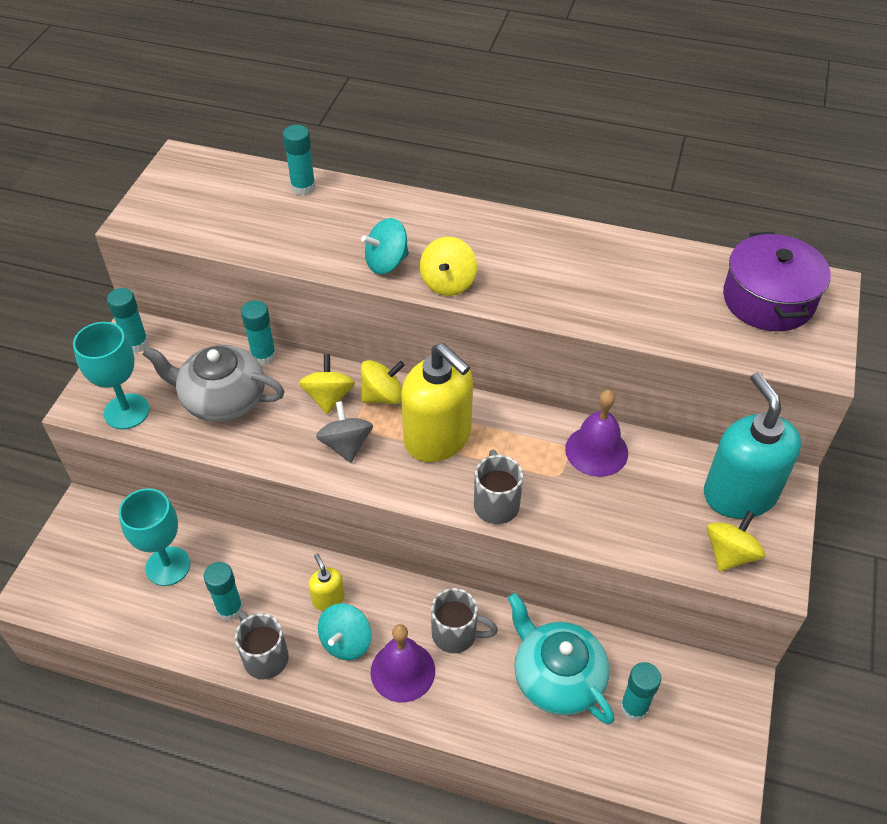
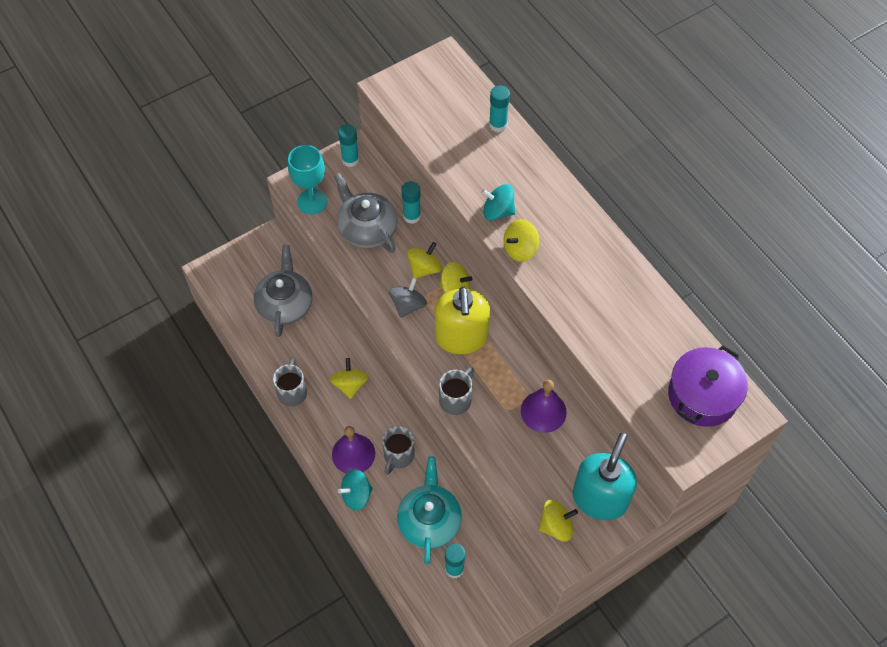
camera: 40 degrees right, 10 degrees up
turquoise goblet [119,488,190,586] -> grey teapot [254,245,312,337]
turquoise glue stick [204,562,243,621] -> none
yellow soap dispenser [308,554,345,611] -> yellow spinning top [330,358,368,399]
turquoise spinning top [318,603,371,661] -> turquoise spinning top moved to [338,469,373,510]
grey mug [431,588,498,653] -> grey mug turned 60 degrees clockwise [382,426,415,475]

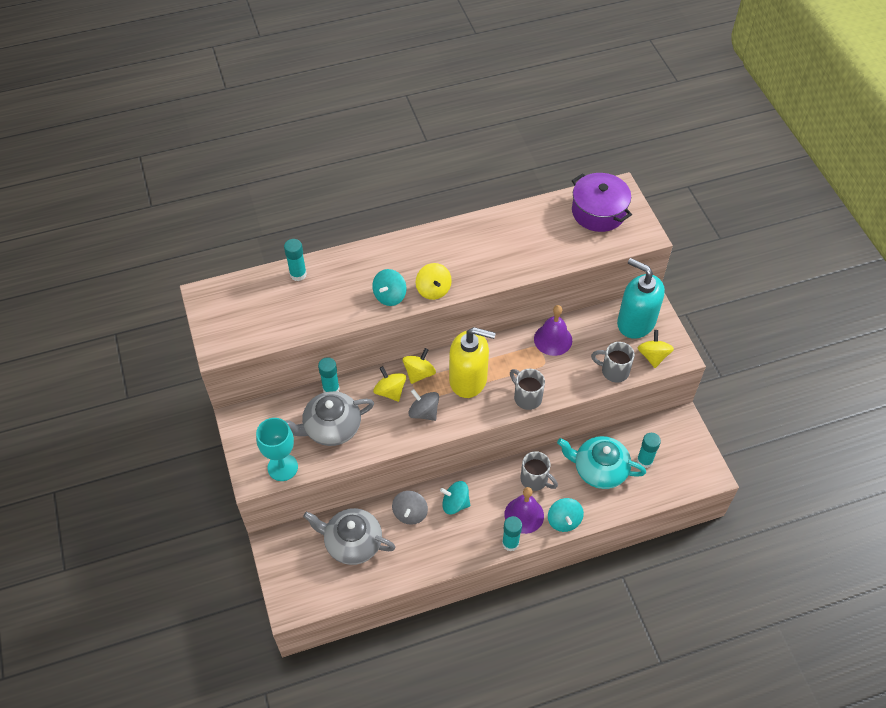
camera: 75 degrees left, 5 degrees down
grey mug [273,358,307,407] -> grey mug moved to [591,342,635,383]
yellow spinning top [330,358,368,399] -> turquoise spinning top [440,481,471,514]
turquoise glue stick [338,124,359,167] -> turquoise glue stick moved to [502,516,522,552]
none -> grey spinning top [392,491,428,525]

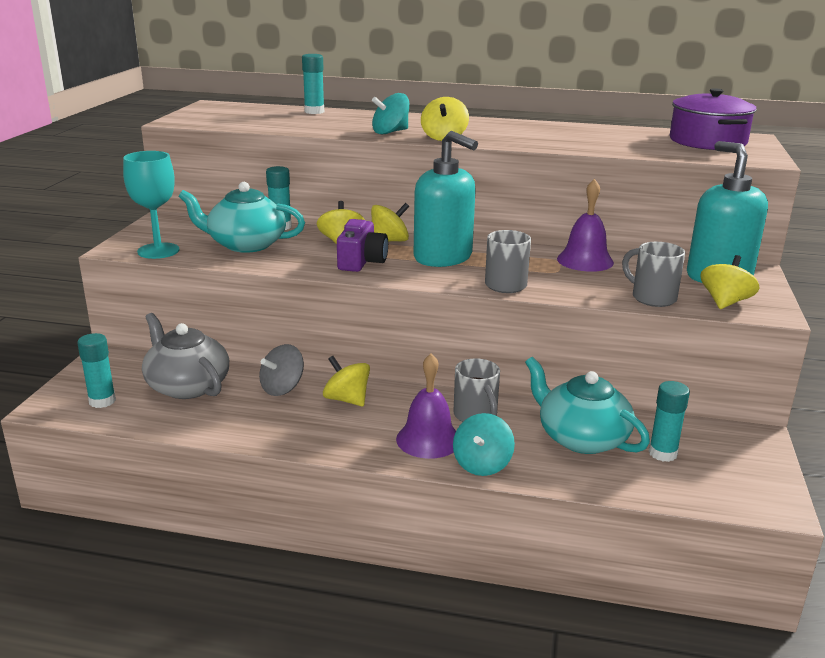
camera: 30 degrees right, 30 degrees down
grey teapot [285,391,374,446] -> turquoise teapot [178,182,305,253]
grey spinning top [408,389,439,421] -> purple camera [337,219,388,272]
turquoise spinning top [440,481,471,514] -> yellow spinning top [323,356,370,406]
yellow soap dispenser [449,327,496,398] -> turquoise soap dispenser [414,131,478,267]
turquoise glue stick [502,516,522,552] -> turquoise glue stick moved to [77,333,116,408]

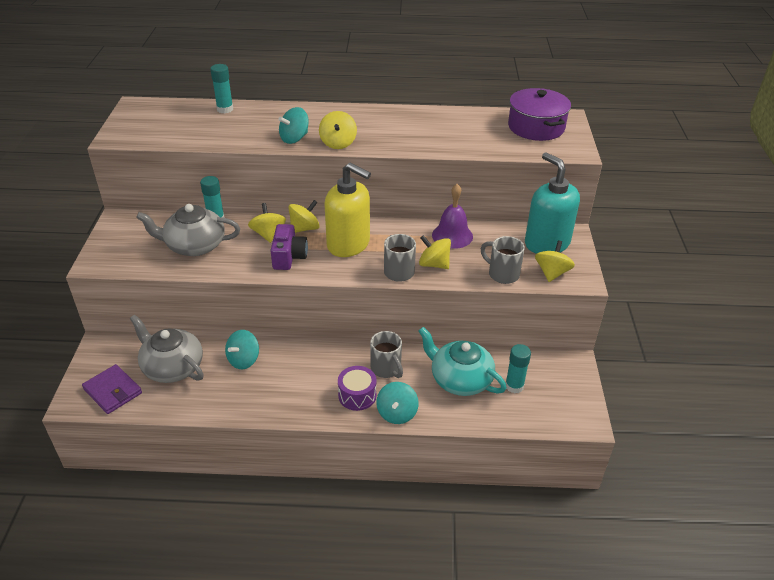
camera: 10 degrees left, 15 degrees up
turquoise glue stick [77,333,116,408] -> purple wallet [82,364,142,414]
turquoise goblet [123,151,179,259] -> none
turquoise teapot [178,182,305,253] -> grey teapot [136,204,240,256]
grey spinning top [259,344,304,396] -> turquoise spinning top [225,330,259,369]
yellow spinning top [323,356,370,406] -> yellow spinning top moved to [419,235,451,269]
purple bell [396,353,456,459] -> purple drum [338,366,376,411]
turquoise soap dispenser [414,131,478,267] -> yellow soap dispenser [324,162,371,257]

